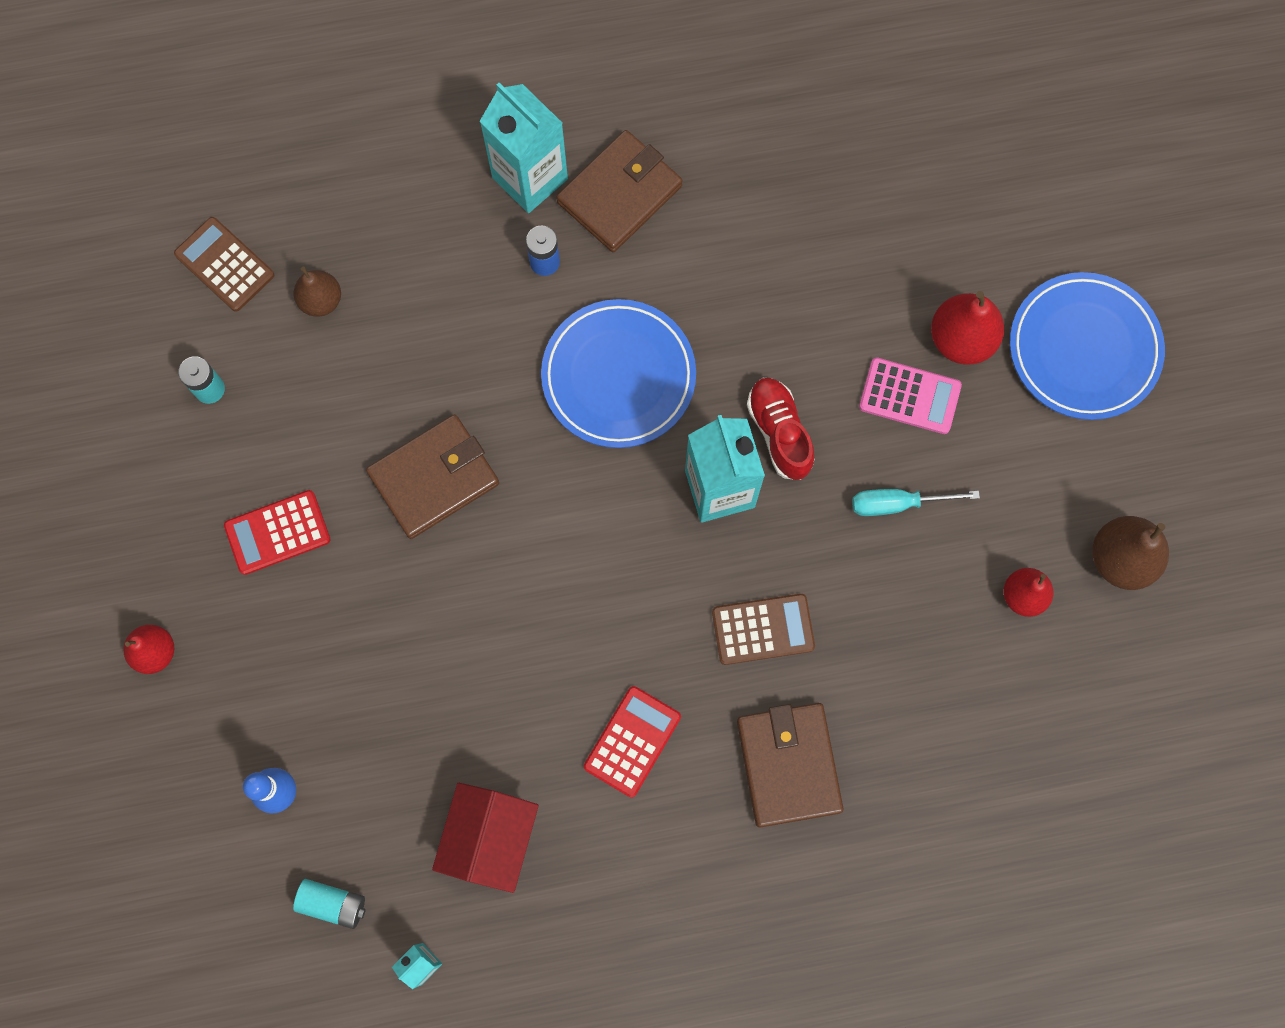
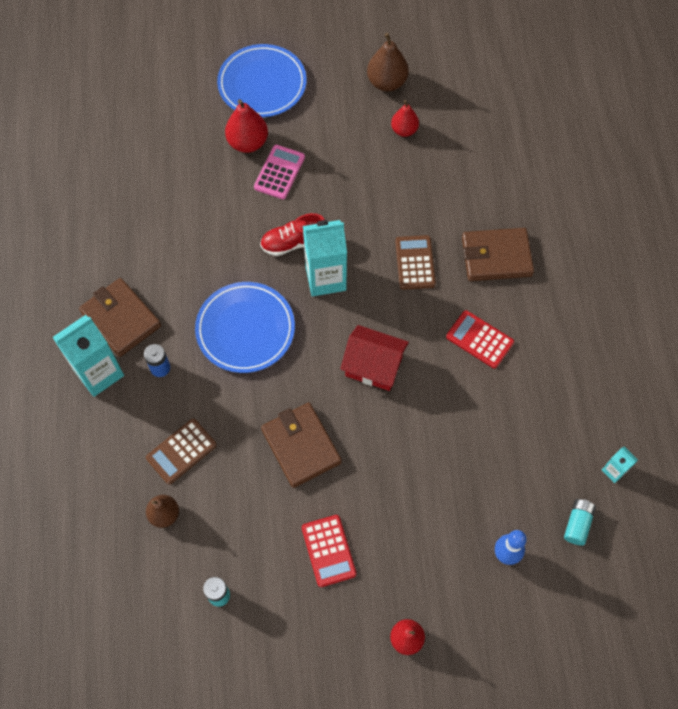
camera: 85 degrees left, 10 degrees down
brown calculator [174,217,274,312] -> brown calculator moved to [146,419,217,485]
red house [432,783,539,893] -> red house moved to [340,325,409,391]
turquoise screwdriver [852,489,980,516] -> none

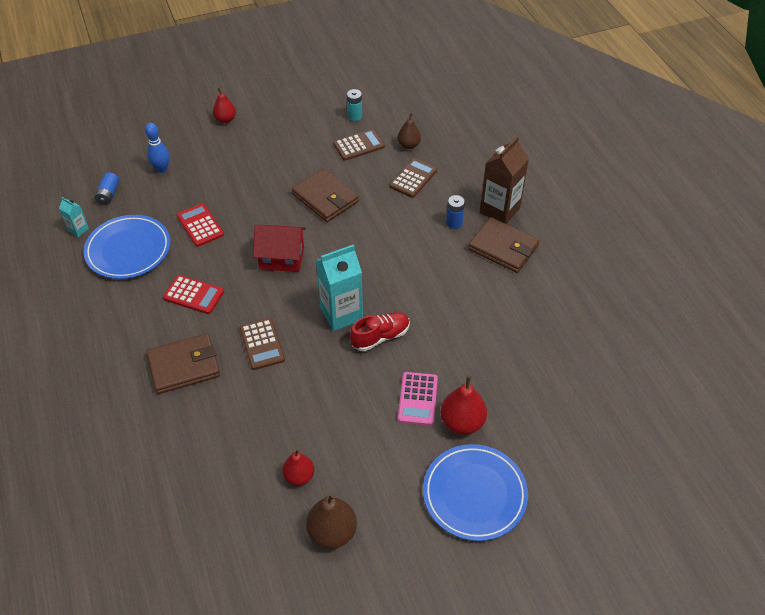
camera: 165 degrees right, 15 degrees down
turquoise carton [52,315,124,397] -> brown carton [480,136,529,224]
blue plate [195,282,295,373] -> blue plate moved to [83,215,170,279]
red calculator [302,515,356,587] -> red calculator moved to [177,203,224,247]
turquoise battery [564,499,596,545] -> blue battery [94,172,119,205]
none -> brown calculator [333,129,385,161]

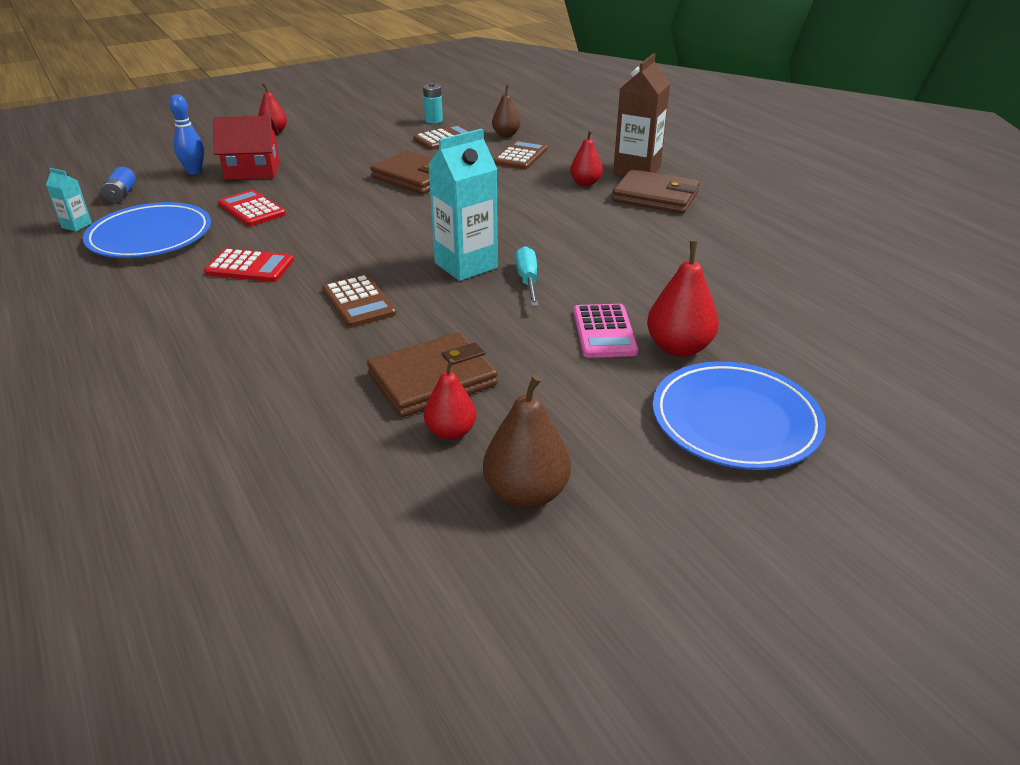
camera: 10 degrees left, 15 degrees down
brown wallet [146,334,220,394] -> brown wallet moved to [367,332,497,417]
red house [253,225,306,272] -> red house moved to [213,116,280,180]
red shoe [350,312,410,351] -> turquoise screwdriver [516,246,538,306]
blue battery [446,195,465,229] -> red pear [570,130,603,186]

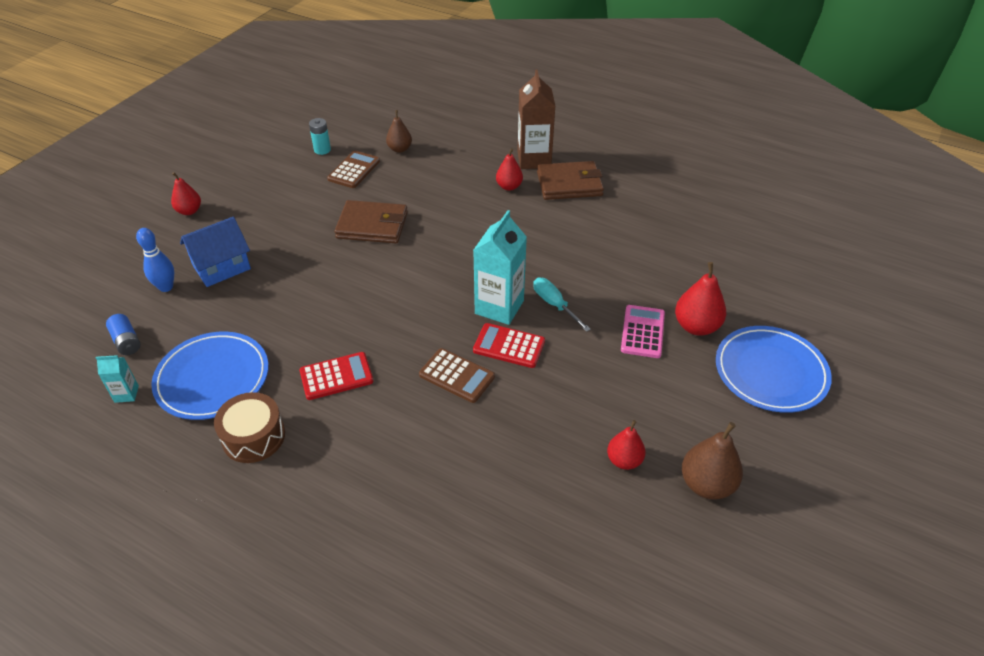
camera: 30 degrees left, 10 degrees up
red house [213,116,280,180] -> blue house [180,217,251,287]
red calculator [218,190,286,226] -> red calculator moved to [473,323,545,368]
brown wallet [367,332,497,417] -> none
brown calculator [493,140,548,170] -> none
pink calculator [573,304,638,358] -> pink calculator turned 135 degrees counterclockwise [621,305,665,358]
none -> brown drum [214,392,285,463]

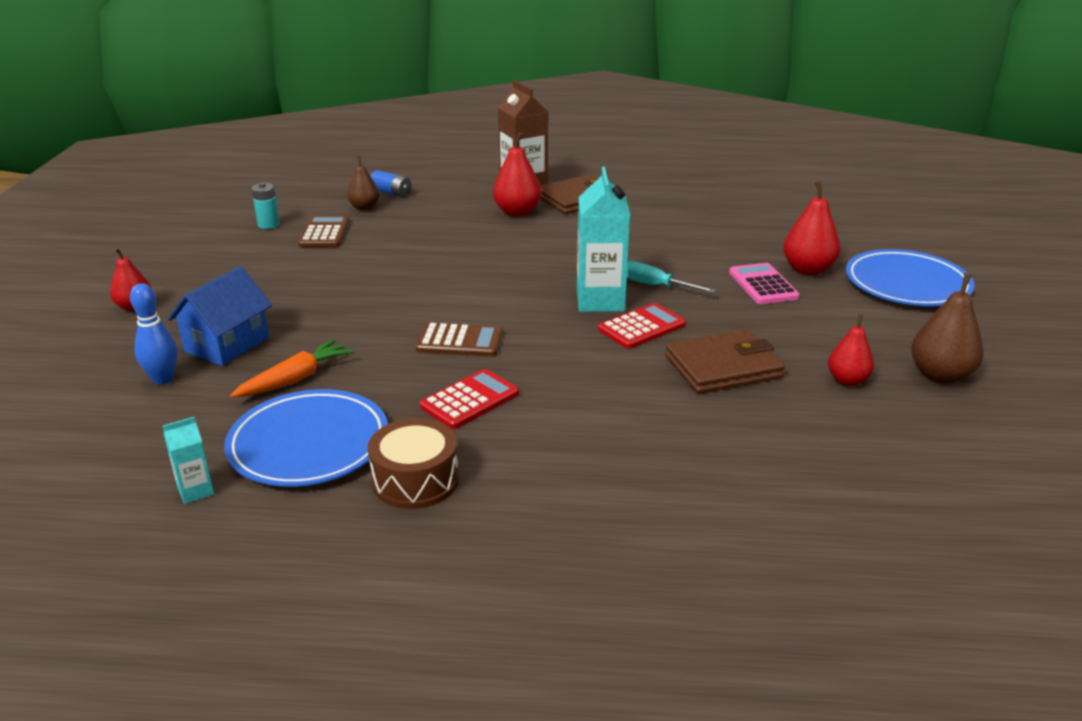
camera: 25 degrees left, 15 degrees down
blue battery [106,314,140,355] -> blue battery moved to [371,170,411,197]
brown wallet [335,200,408,243] -> brown wallet moved to [665,329,785,394]
brown calculator [419,348,495,403] -> brown calculator moved to [416,322,503,357]
red calculator [473,323,545,368] -> red calculator turned 150 degrees clockwise [598,303,686,349]
red pear [496,148,523,191] -> red pear [493,132,541,217], size x1.52
none -> orange carrot [230,339,353,398]

